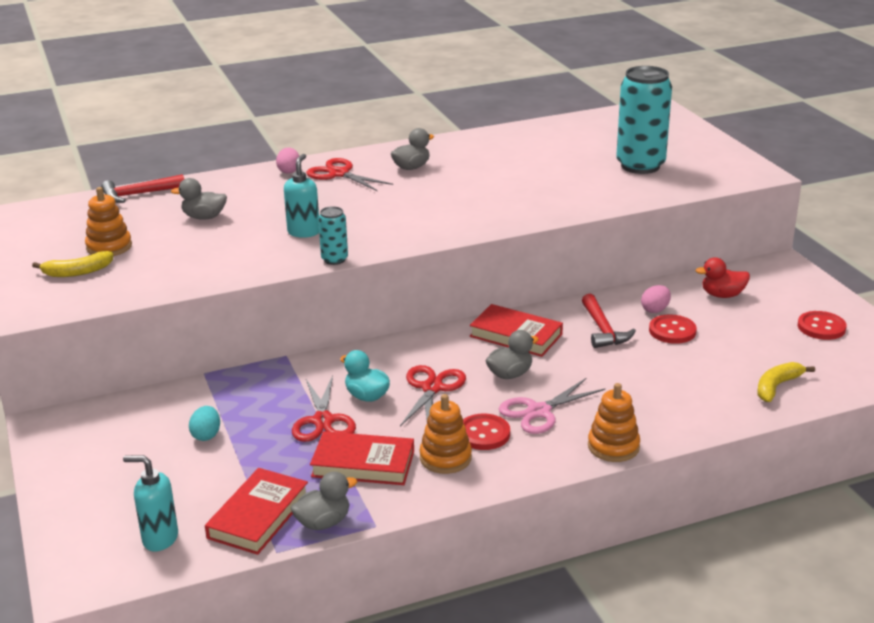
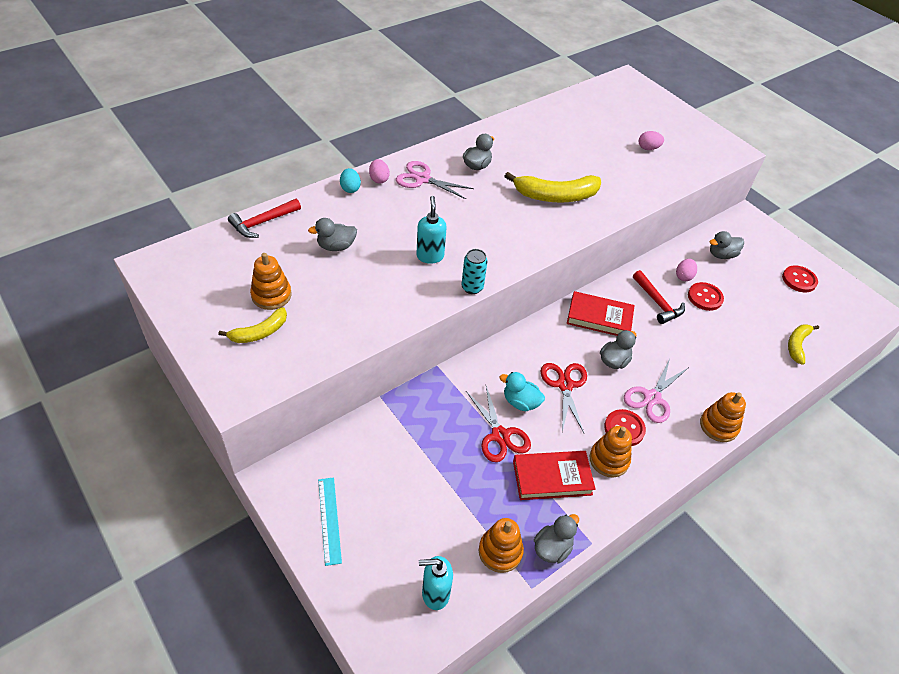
camera: 20 degrees left, 20 degrees up
turquoise egg [189,406,220,441] -> turquoise egg moved to [340,168,361,193]
red book [205,468,308,555] -> orange stacking toy [479,518,524,573]
red scissors [306,158,393,192] -> pink scissors [396,161,474,199]
turquoise can [616,66,672,174] -> pink egg [639,131,664,150]
red duck [696,257,750,298] -> grey duck [709,231,744,259]
none -> turquoise ruler [318,477,342,566]
none -> yellow banana [504,172,601,203]

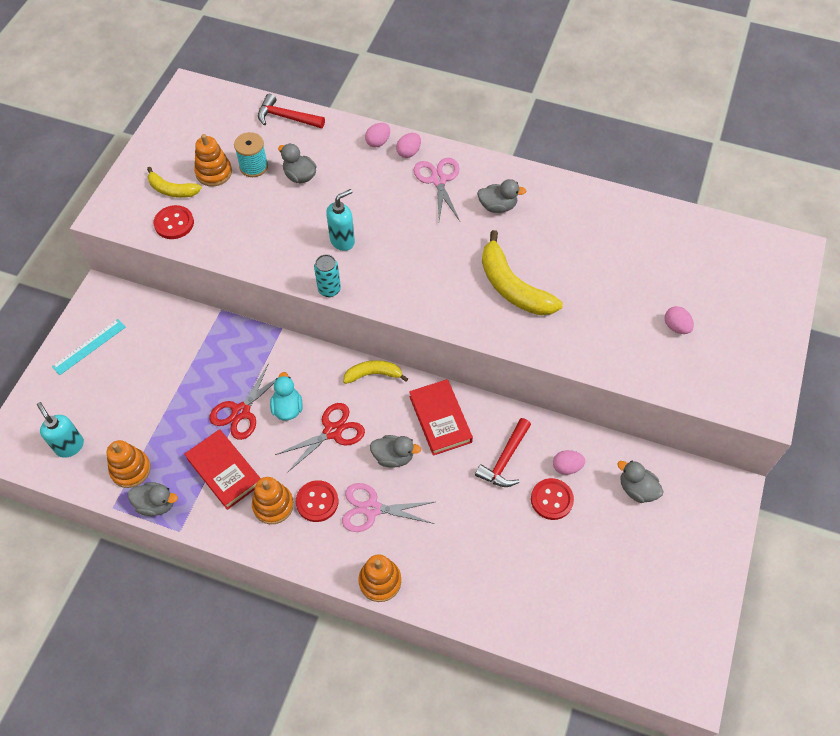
camera: 60 degrees right, 10 degrees up
turquoise egg [340,168,361,193] -> pink egg [365,123,390,147]
red button [782,265,818,292] -> red button moved to [154,205,194,239]
yellow banana [788,324,819,365] -> yellow banana moved to [343,360,408,384]
none -> turquoise spool [234,132,268,177]

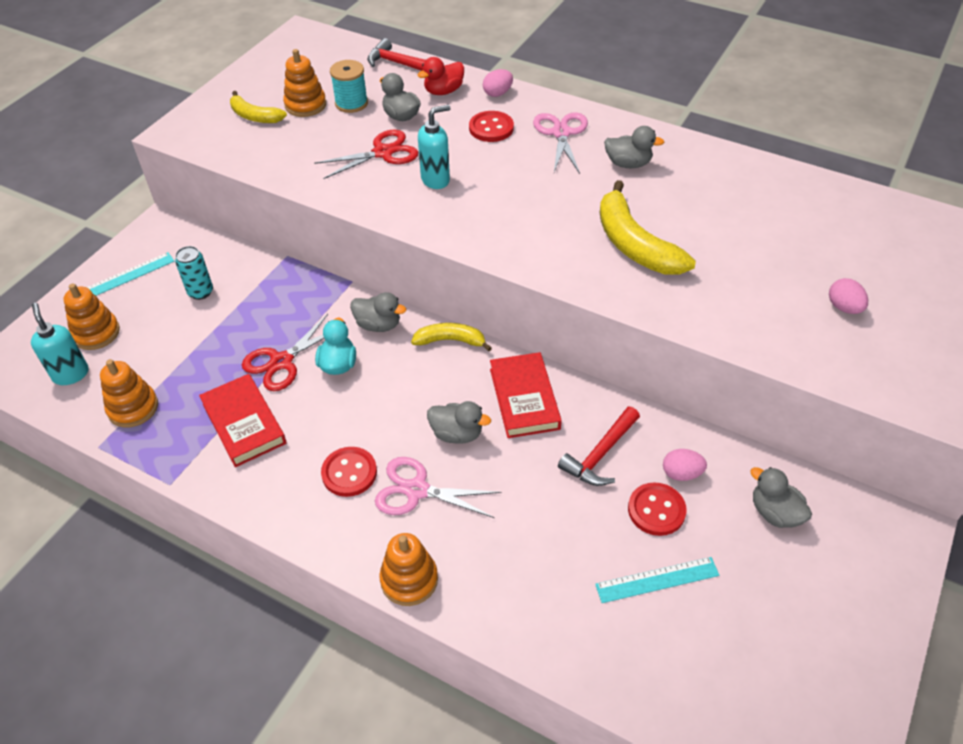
camera: 10 degrees right, 10 degrees down
grey duck [128,482,178,516] -> grey duck moved to [350,292,406,332]
red button [154,205,194,239] -> red button moved to [469,111,514,142]
orange stacking toy [252,477,294,524] -> orange stacking toy moved to [64,284,120,350]
red scissors [275,403,365,473] -> red scissors moved to [314,129,419,179]
turquoise can [314,254,341,297] -> turquoise can moved to [175,246,213,300]
pink egg [396,133,421,158] -> none
none -> red duck [418,57,464,95]
none -> turquoise ruler [595,557,719,603]

